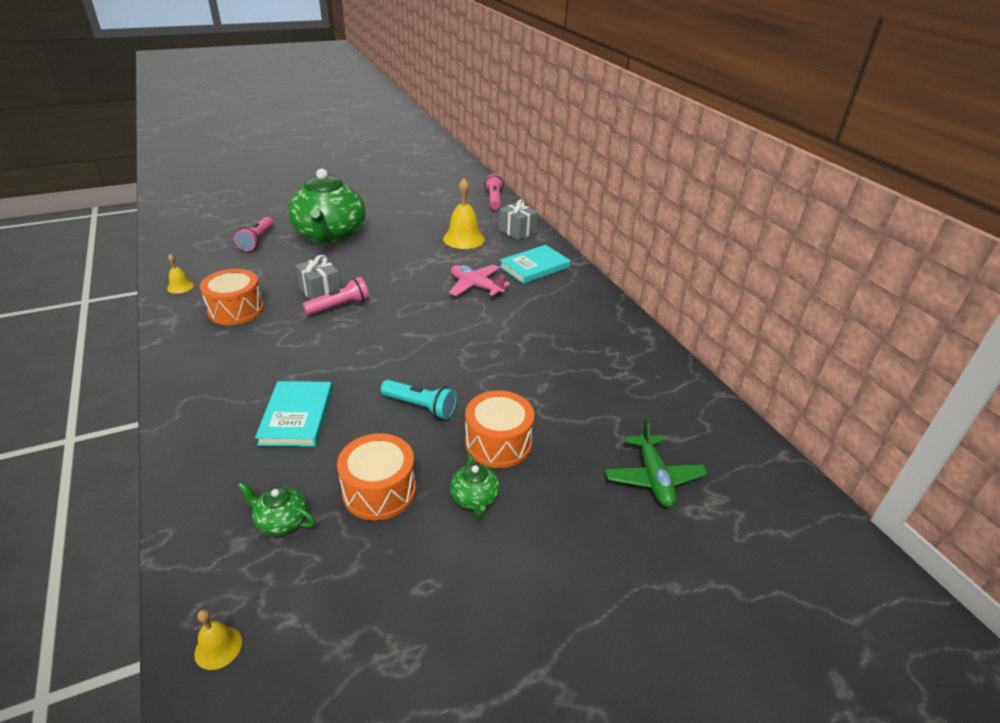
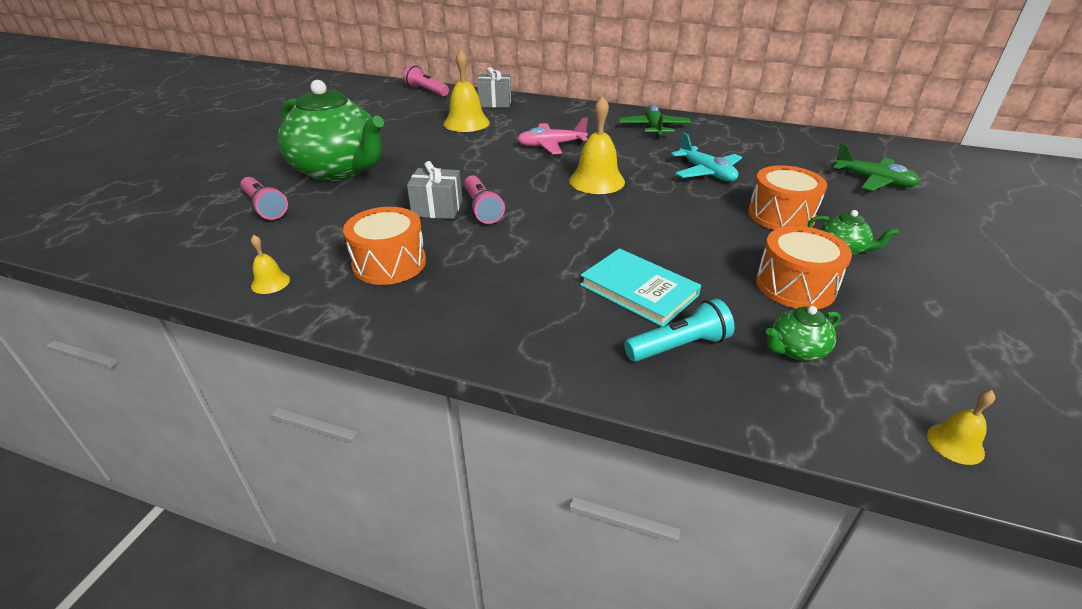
camera: 45 degrees left, 0 degrees up
pink flashlight [303,277,369,316] -> pink flashlight turned 150 degrees clockwise [464,175,505,224]
turquoise flashlight [381,380,457,419] -> turquoise flashlight moved to [624,299,735,362]
turquoise book [499,245,571,284] -> none
none -> yellow bell [569,96,625,194]
none -> green plane [619,105,691,140]
none -> turquoise plane [671,133,742,181]

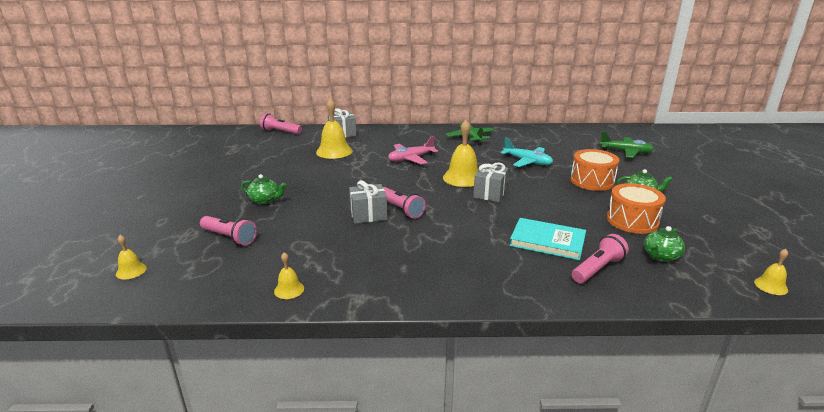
camera: 20 degrees left, 10 degrees down
green teapot [278,80,384,181] -> green teapot [241,174,286,204], size x0.40
orange drum [343,207,426,285] -> none
turquoise flashlight [624,299,735,362] -> pink flashlight [572,234,629,283]
none -> yellow bell [116,235,147,279]
none -> grey gift [473,163,508,202]

